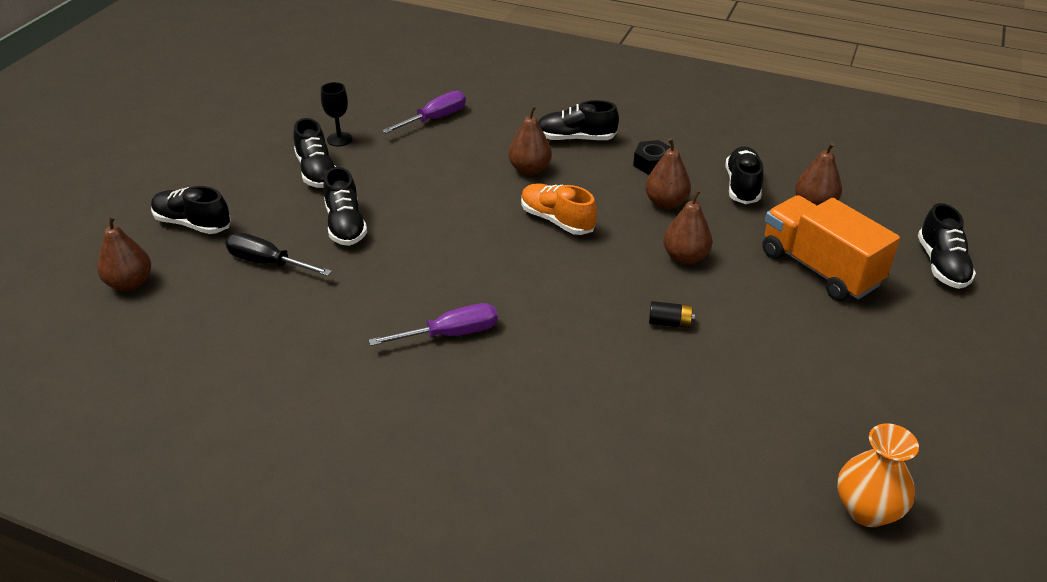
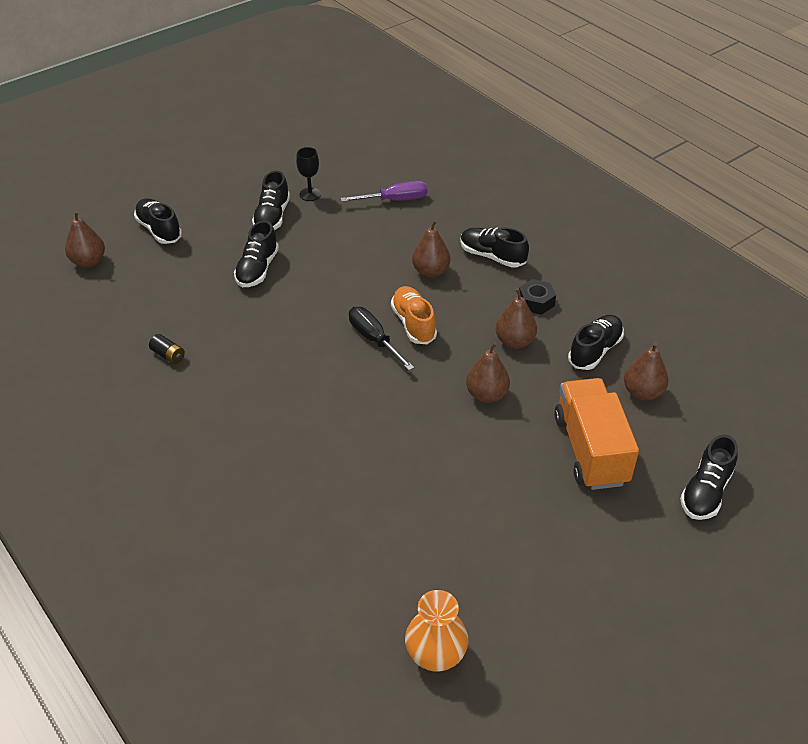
camera: 30 degrees right, 5 degrees up
black screwdriver [225,233,332,276] -> black screwdriver moved to [349,307,414,371]
purple screwdriver [369,303,498,346] -> none
black battery [649,301,695,328] -> black battery moved to [149,334,185,364]

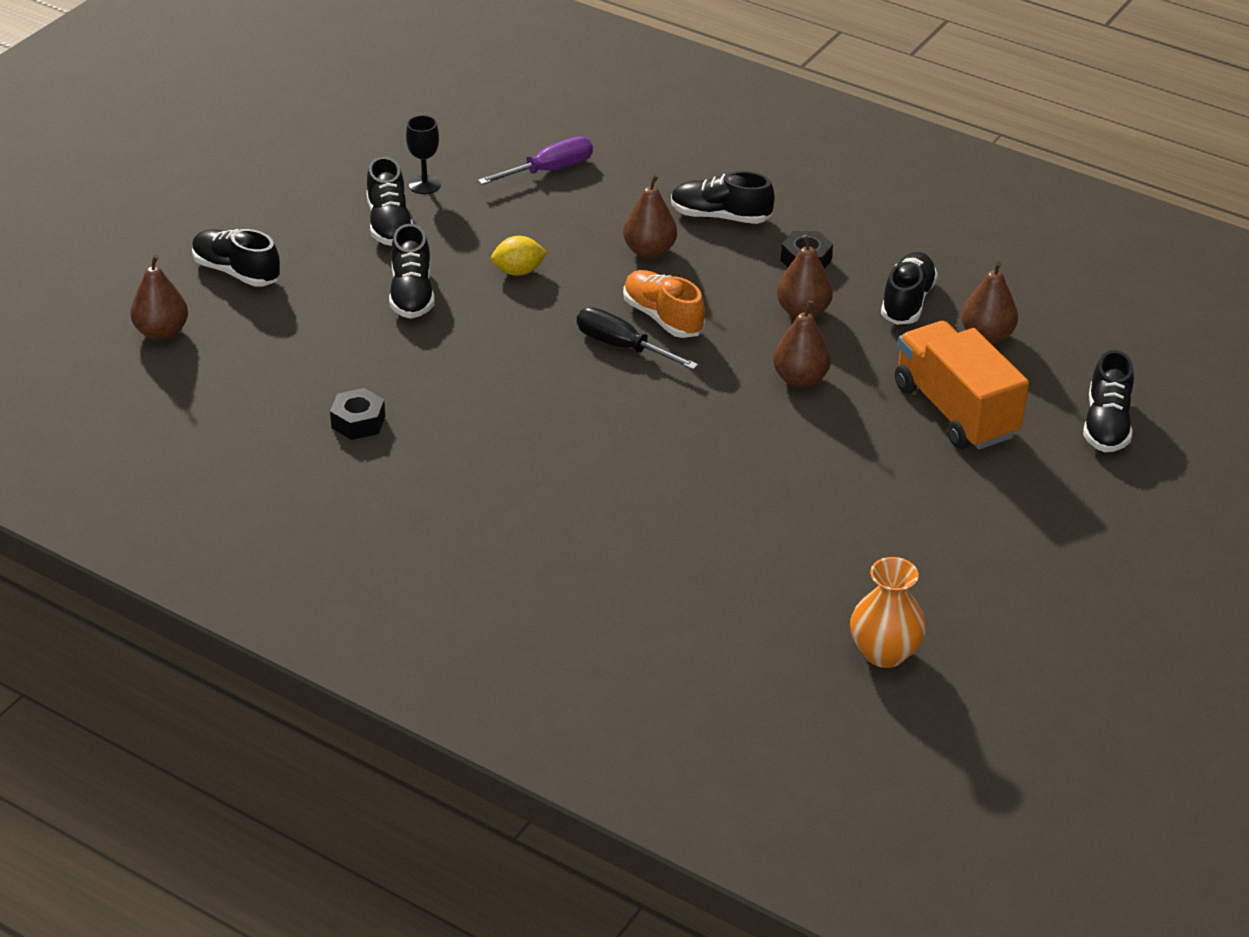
camera: 20 degrees left, 5 degrees down
black battery [149,334,185,364] -> black nut [330,388,385,440]
none -> yellow lemon [491,236,548,276]

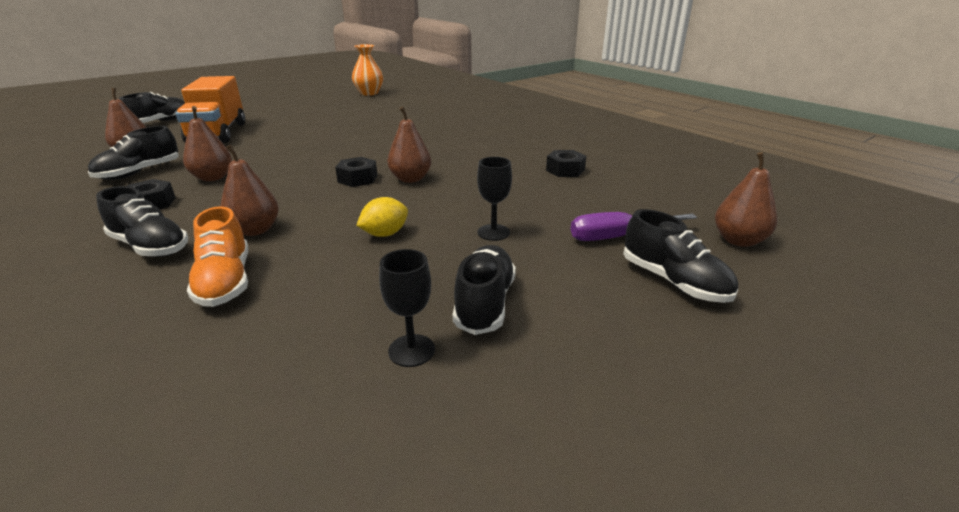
camera: 160 degrees left, 10 degrees down
black shoe [389,224,435,319] -> black goblet [477,157,512,241]
purple screwdriver [478,137,593,185] -> purple screwdriver moved to [571,212,697,241]
yellow lemon [491,236,548,276] -> yellow lemon turned 45 degrees counterclockwise [356,197,408,237]
black screwdriver [577,307,698,370] -> black nut [335,157,377,187]
orange shoe [623,270,705,338] -> orange shoe moved to [187,206,248,307]
brown pear [773,300,831,387] -> brown pear moved to [387,107,431,183]

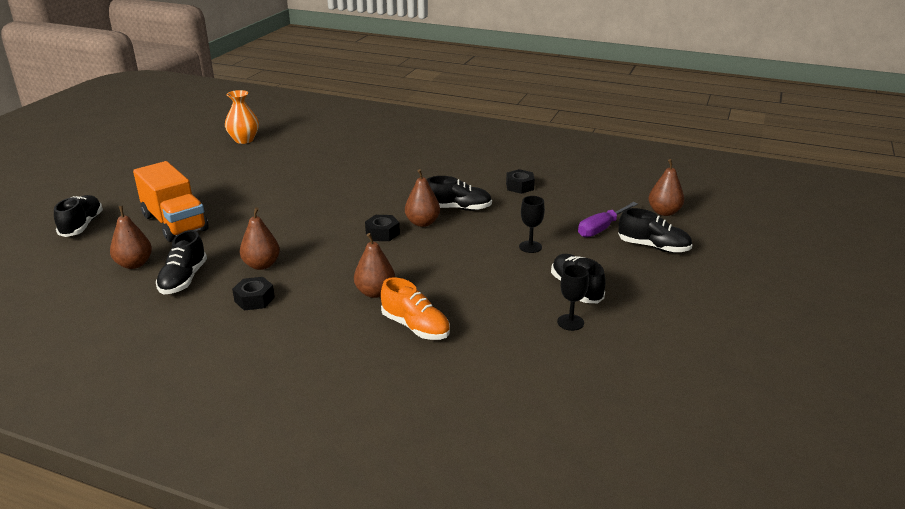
camera: 30 degrees left, 0 degrees up
black shoe [96,186,188,257] -> black shoe moved to [427,176,492,211]
yellow lemon [356,197,408,237] -> none

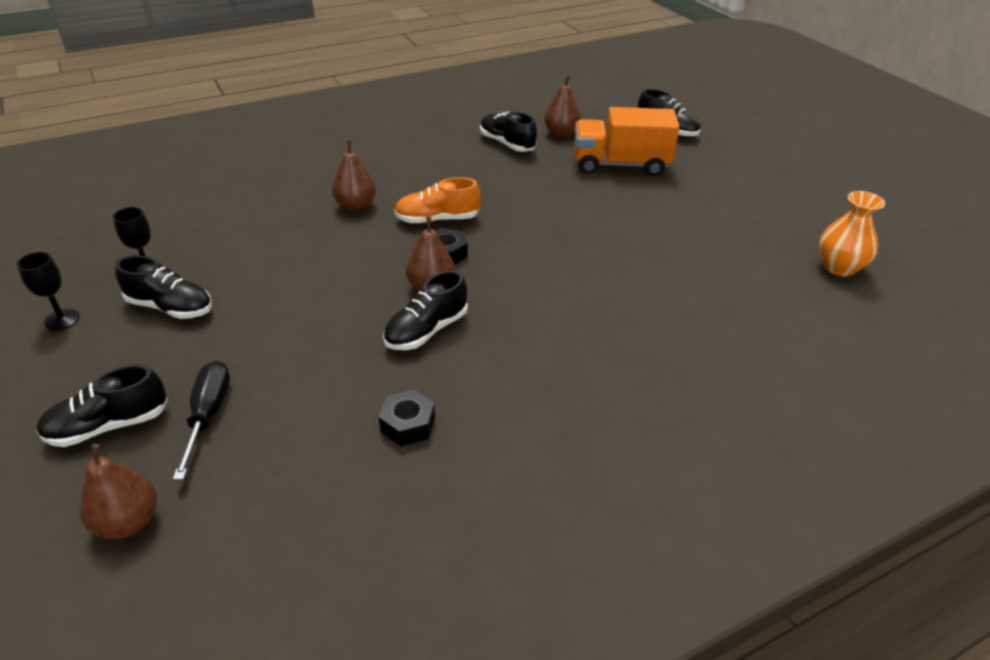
camera: 130 degrees right, 10 degrees up
black nut [232,277,275,310] -> none
brown pear [240,207,280,270] -> none
orange shoe [381,277,450,340] -> orange shoe moved to [394,177,481,223]
black goblet [519,196,545,253] -> black goblet moved to [17,252,80,330]
purple screwdriver [578,202,638,237] -> black screwdriver [173,361,230,480]

